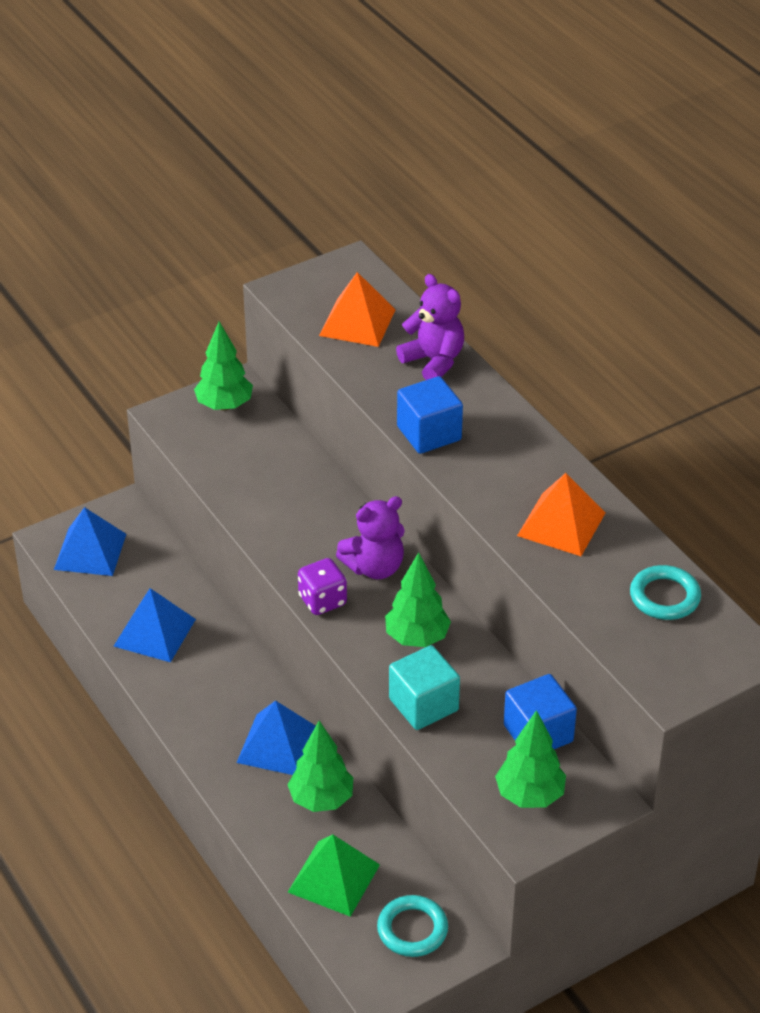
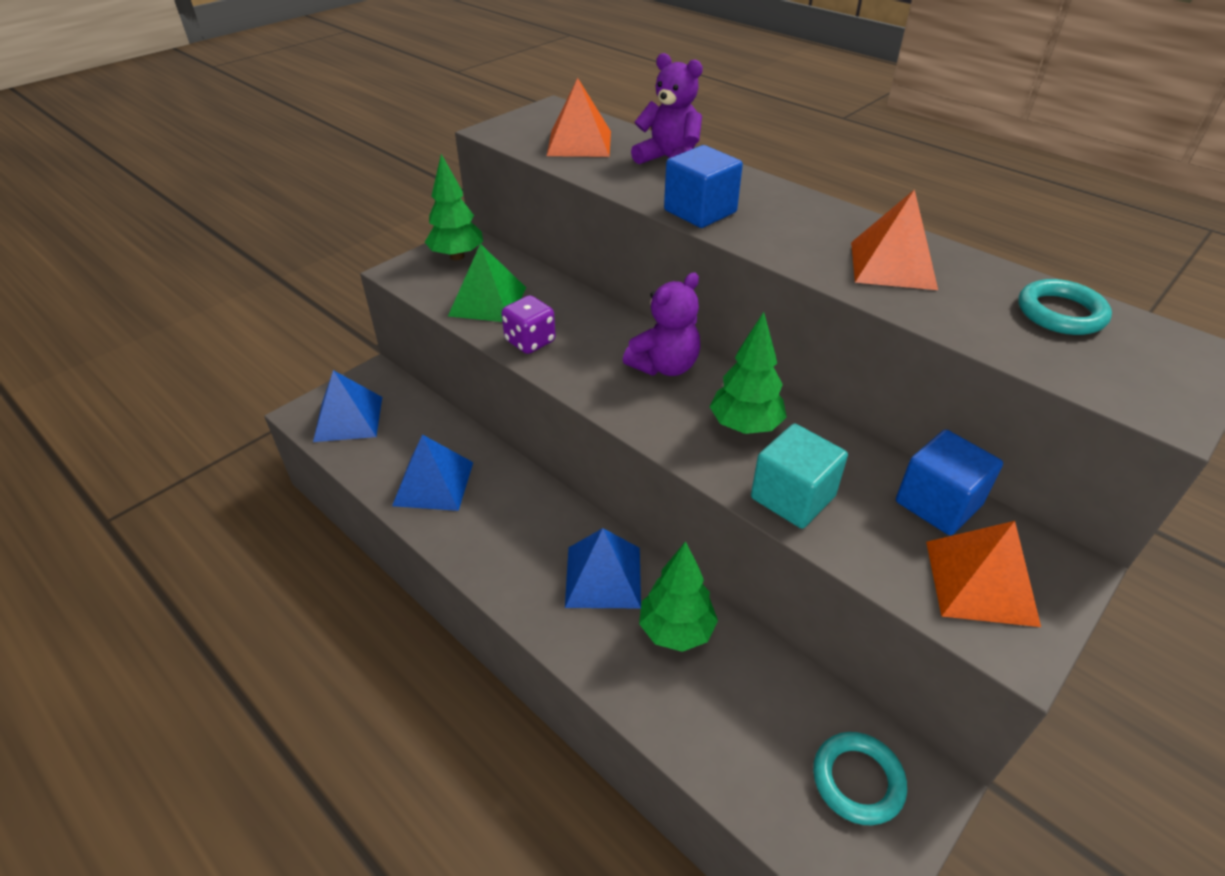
camera: 15 degrees left, 0 degrees up
green pyramid [288,835,380,917] -> green pyramid moved to [448,244,526,322]
purple dice [298,558,347,615] -> purple dice moved to [502,295,556,354]
green tree [495,710,566,808] -> orange pyramid [926,521,1041,627]

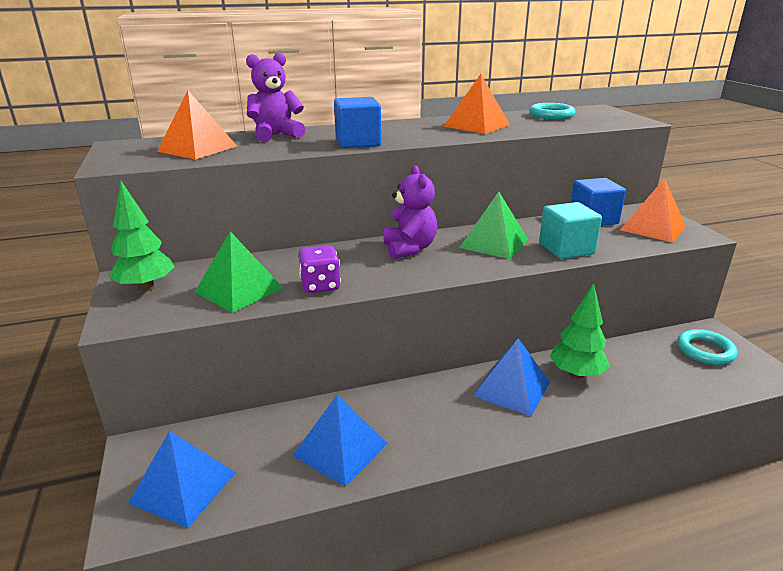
camera: 60 degrees left, 15 degrees down
green tree [710,312,787,434] -> green pyramid [459,192,528,259]

